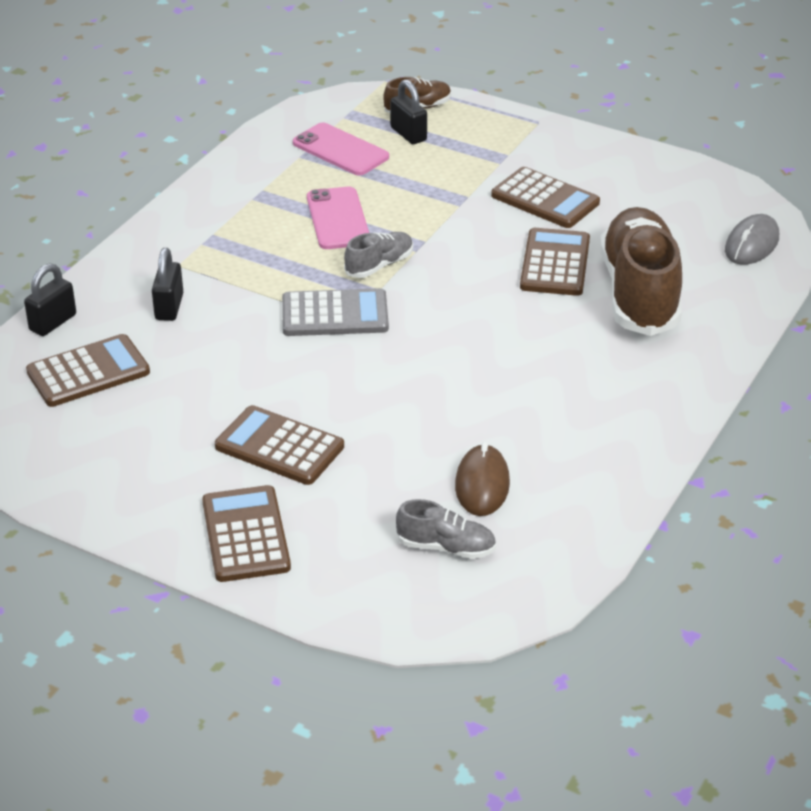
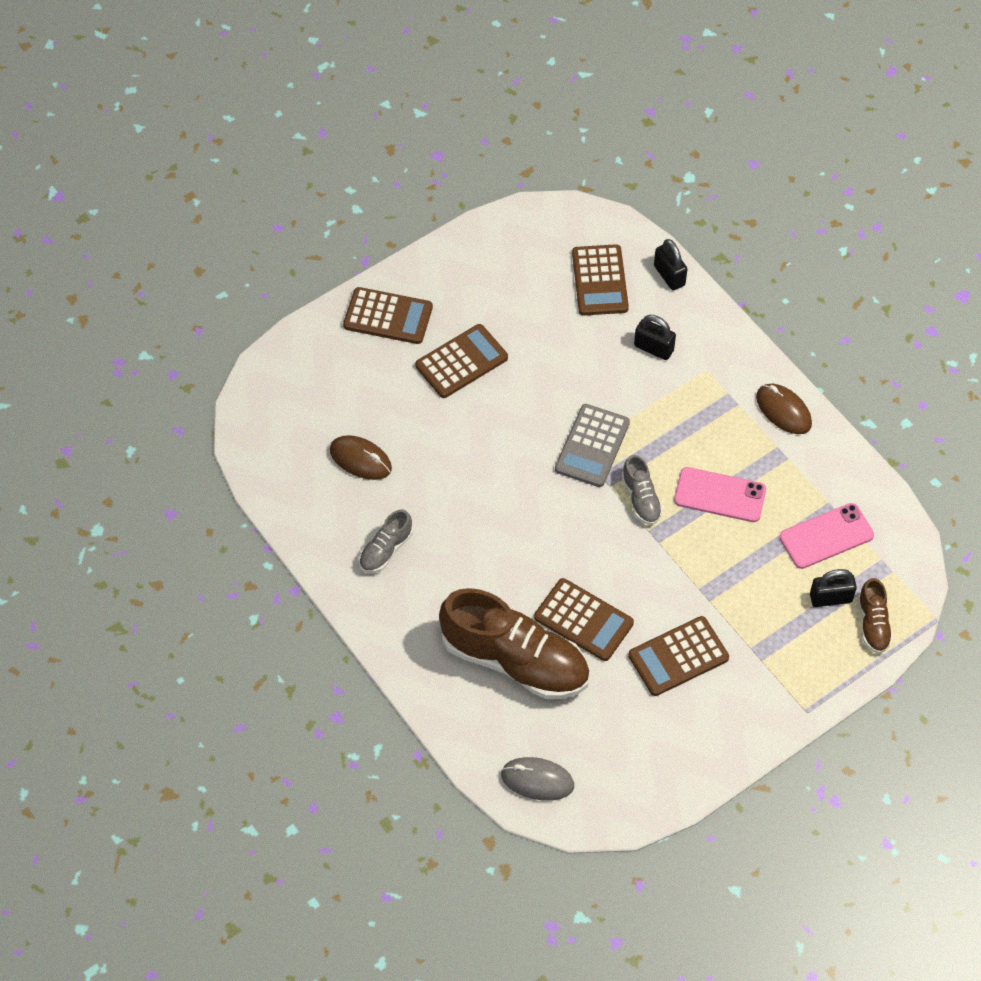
camera: 115 degrees right, 20 degrees up
grey shoe [396,499,496,559] -> grey shoe moved to [359,510,413,573]
grey mouse [725,214,779,265] -> grey mouse turned 45 degrees counterclockwise [501,757,574,801]
none -> brown mouse [756,384,812,434]

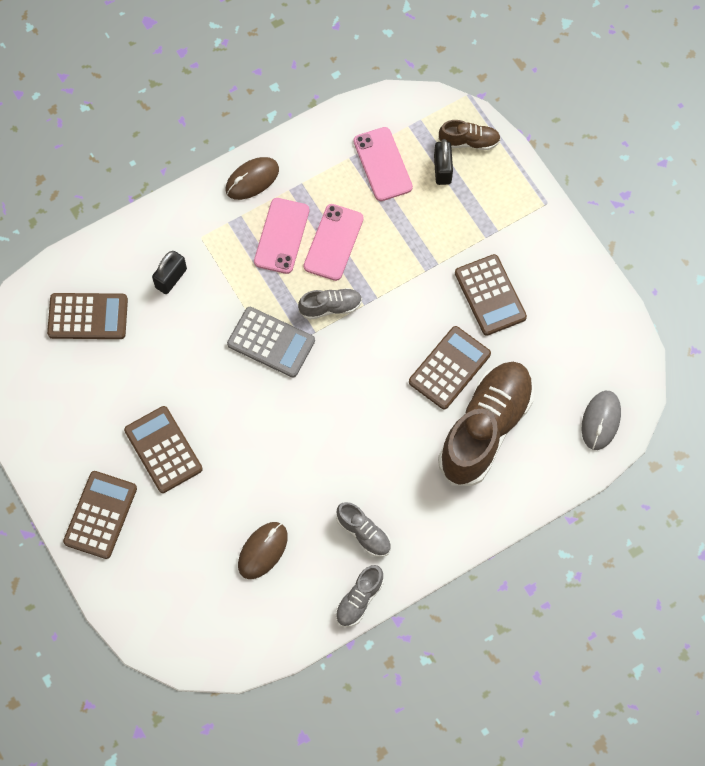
camera: 85 degrees left, 10 degrees up
black padlock [654,239,687,290] -> none
none -> pink phone [254,198,309,274]
none -> grey shoe [335,565,384,627]

